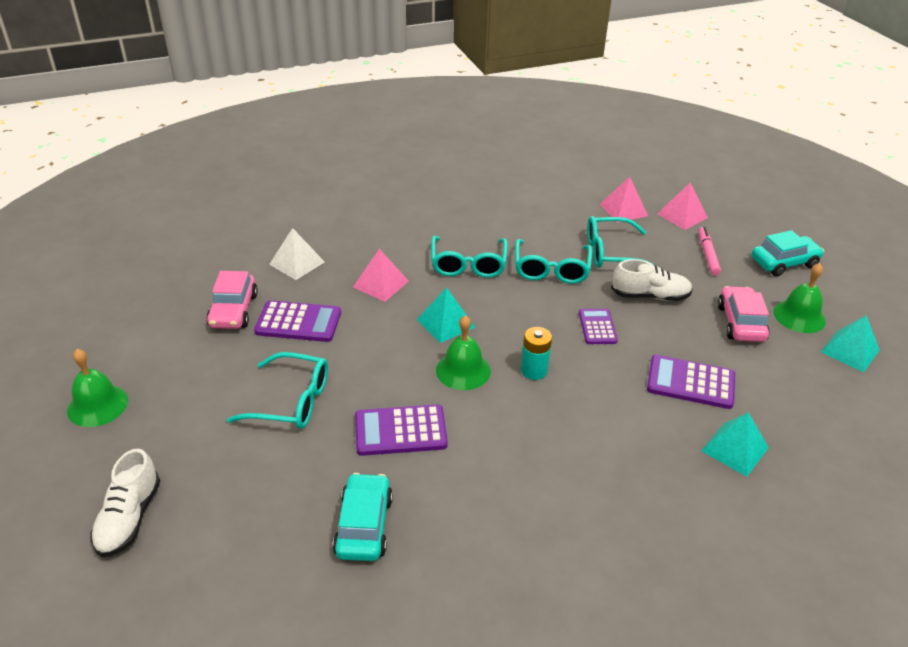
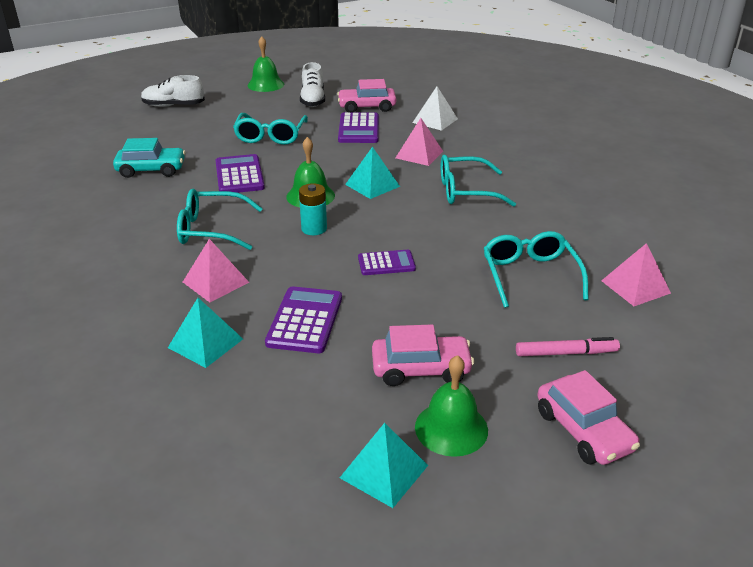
camera: 85 degrees right, 5 degrees down
turquoise glasses [515,239,592,284] -> turquoise glasses moved to [177,189,263,250]
white shoe [611,259,693,301] -> white shoe moved to [300,62,325,107]
pink pyramid [657,182,708,230] -> pink pyramid moved to [183,239,249,302]
turquoise car [752,230,824,276] -> pink car [537,370,640,465]

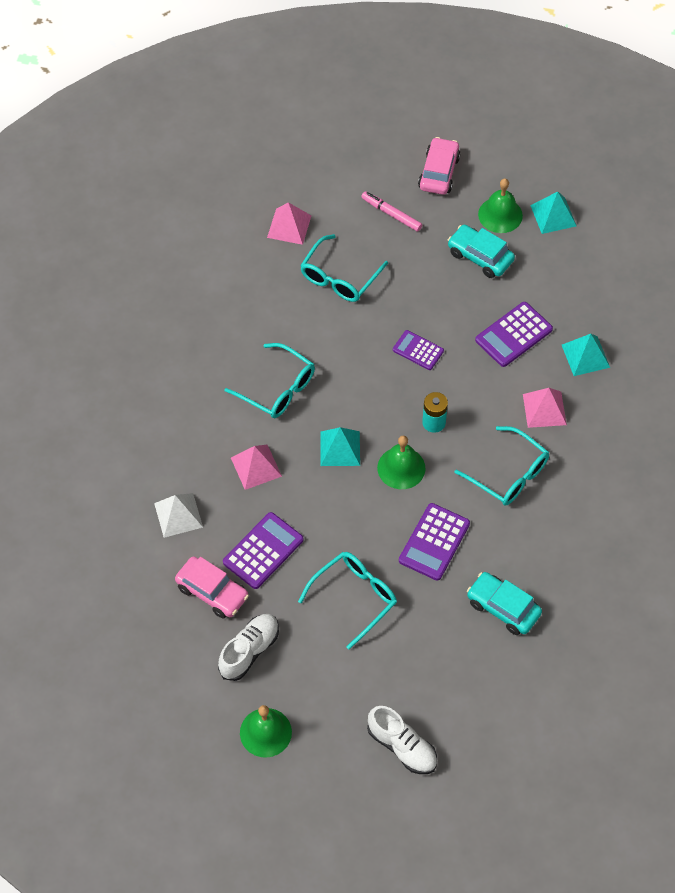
camera: 140 degrees left, 25 degrees up
pink car [372,324,474,386] -> turquoise car [448,225,515,278]

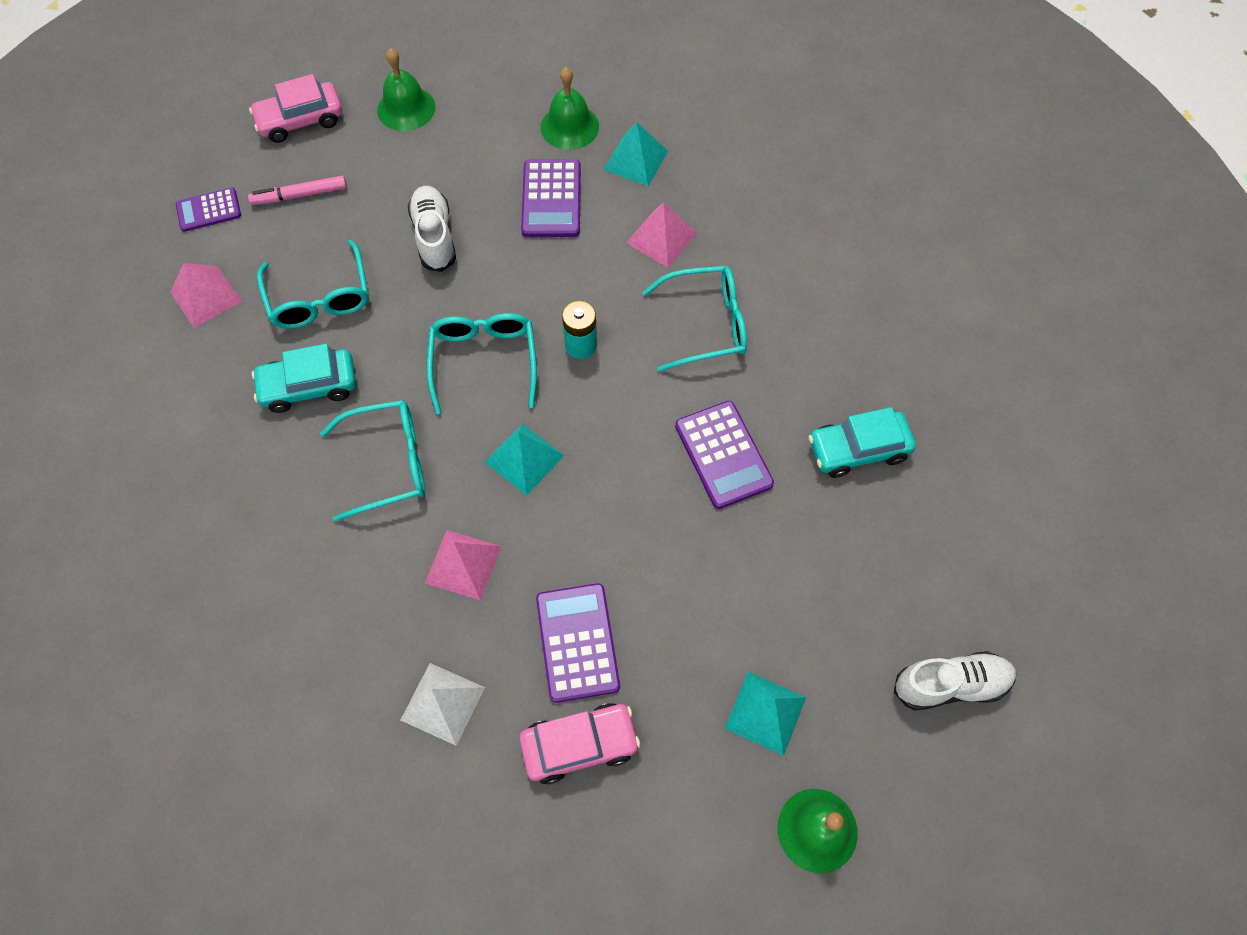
camera: 50 degrees left, 5 degrees up
white shoe [218,614,279,681] -> white shoe moved to [408,186,456,272]
turquoise glasses [298,552,397,649] -> turquoise glasses moved to [427,313,537,414]
green bell [377,435,425,489] -> green bell moved to [541,67,599,150]
purple calculator [393,330,444,370] -> purple calculator moved to [176,187,241,232]
pink car [418,137,461,195] -> pink car turned 75 degrees counterclockwise [249,74,342,143]
turquoise car [448,225,515,278] -> turquoise car moved to [252,344,356,413]
turquoise pyramid [530,192,577,234] -> turquoise pyramid moved to [725,671,806,756]

